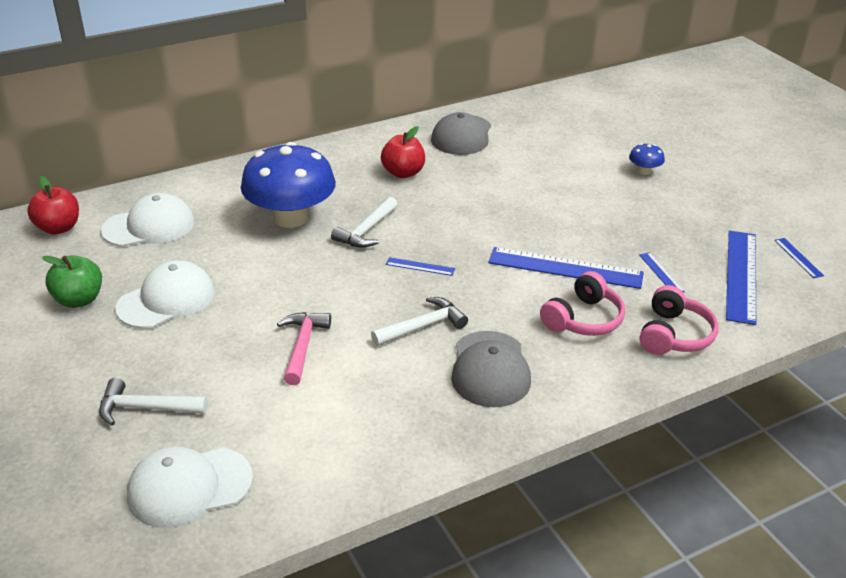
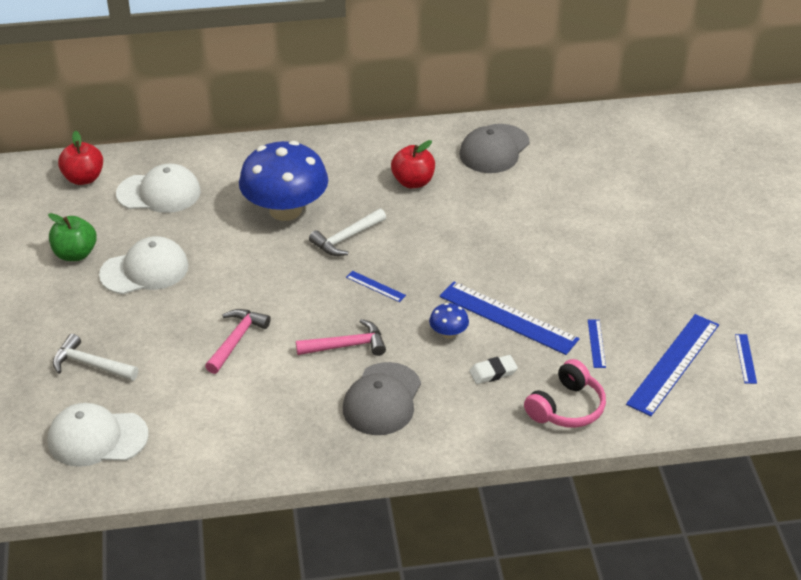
camera: 20 degrees right, 5 degrees up
white hammer [371,297,468,346] -> pink hammer [296,319,386,356]
pink headphones [540,271,625,336] -> white eraser [469,355,518,384]
blue mushroom [629,143,665,175] -> blue mushroom moved to [429,303,469,338]

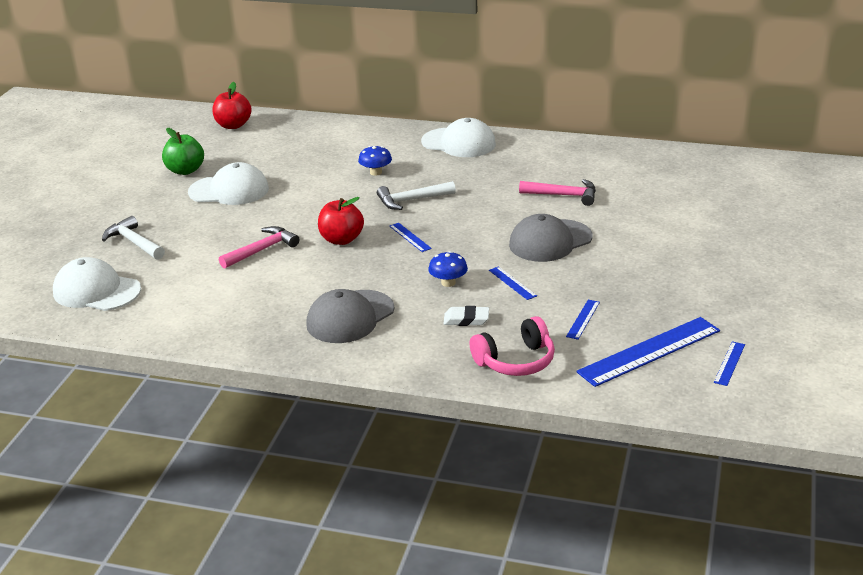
camera: 25 degrees right, 10 degrees down
white cap [116,163,201,213] -> white cap moved to [421,118,496,157]
blue mushroom [239,141,328,221] -> blue mushroom [358,146,392,176], size x0.41
pink hammer [296,319,386,356] -> pink hammer moved to [519,179,596,206]
red apple [391,140,435,188] -> red apple moved to [318,197,364,245]
blue ruler [440,281,579,355] -> blue ruler [489,266,537,300], size x0.45
grey cap [459,124,530,173] -> grey cap moved to [509,214,592,262]

